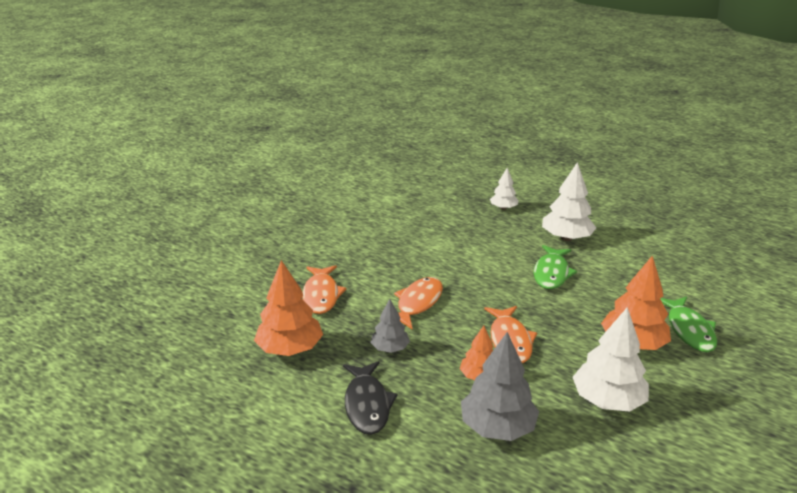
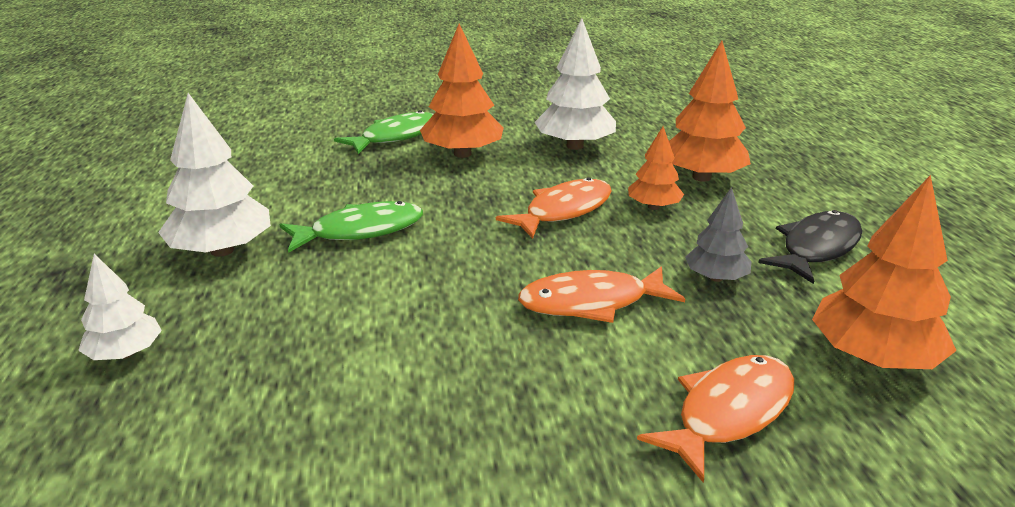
camera: 130 degrees left, 0 degrees up
grey tree [461,332,539,441] -> orange tree [669,41,751,182]

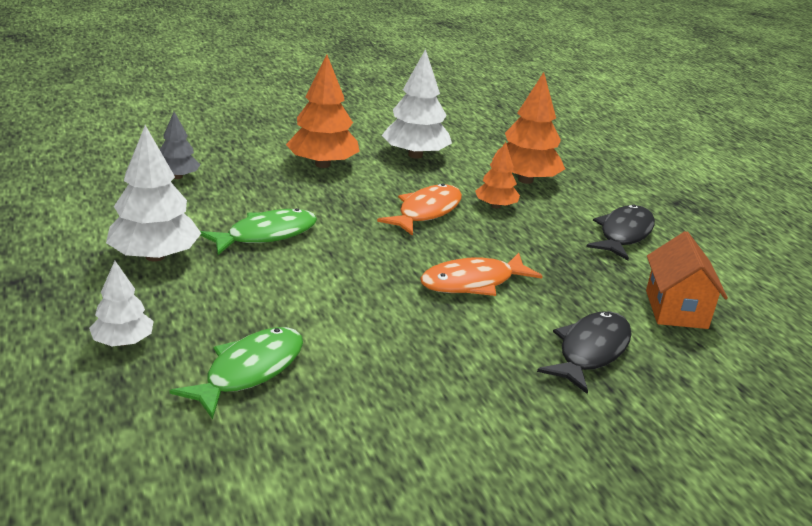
camera: 15 degrees left, 0 degrees up
green fish [334,110,434,154] -> green fish moved to [169,327,303,419]
orange fish [637,355,794,483] -> black fish [537,311,632,394]
grey tree [685,187,751,282] -> grey tree moved to [159,112,201,179]
orange tree [812,175,957,369] -> orange house [646,231,728,329]

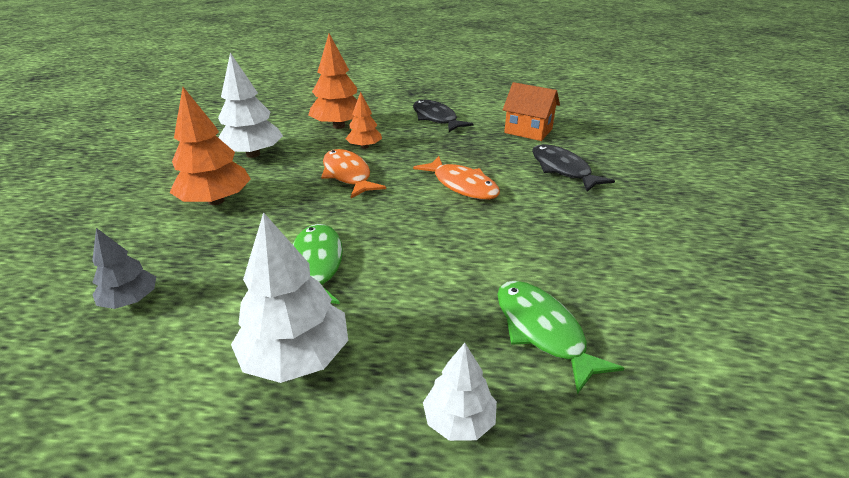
camera: 60 degrees left, 5 degrees up
orange fish [420,253,543,296] -> orange fish turned 45 degrees counterclockwise [413,156,500,200]

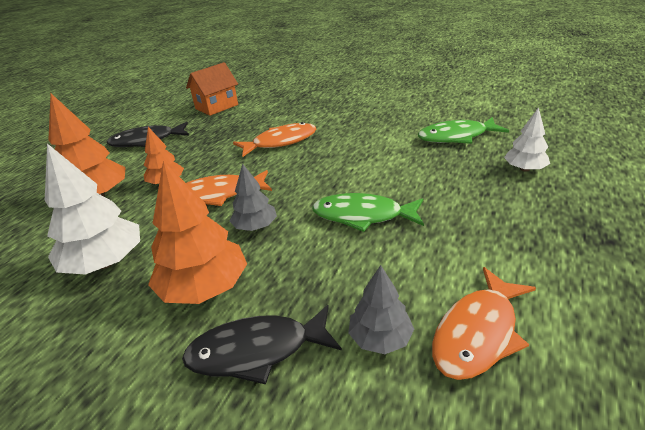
camera: 70 degrees left, 0 degrees up
white tree [231,212,348,383] -> none
black fish [532,144,615,192] -> black fish moved to [182,305,342,385]
none -> grey tree [230,163,277,231]
none -> orange fish [432,267,536,380]

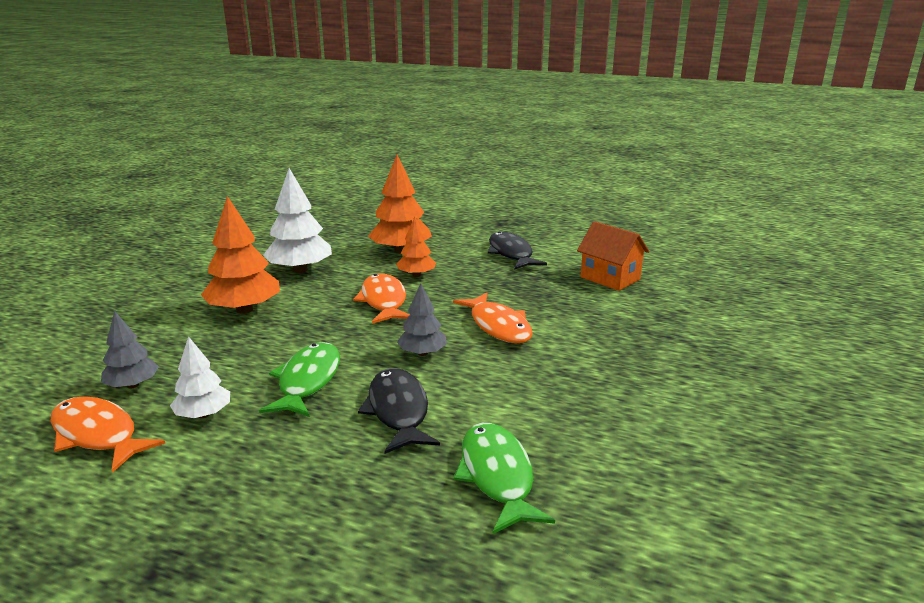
camera: 85 degrees right, 10 degrees down
black fish [182,305,342,385] -> black fish moved to [358,368,440,454]
grey tree [230,163,277,231] -> grey tree moved to [397,283,447,356]
white tree [504,107,550,172] -> white tree moved to [170,336,230,418]

